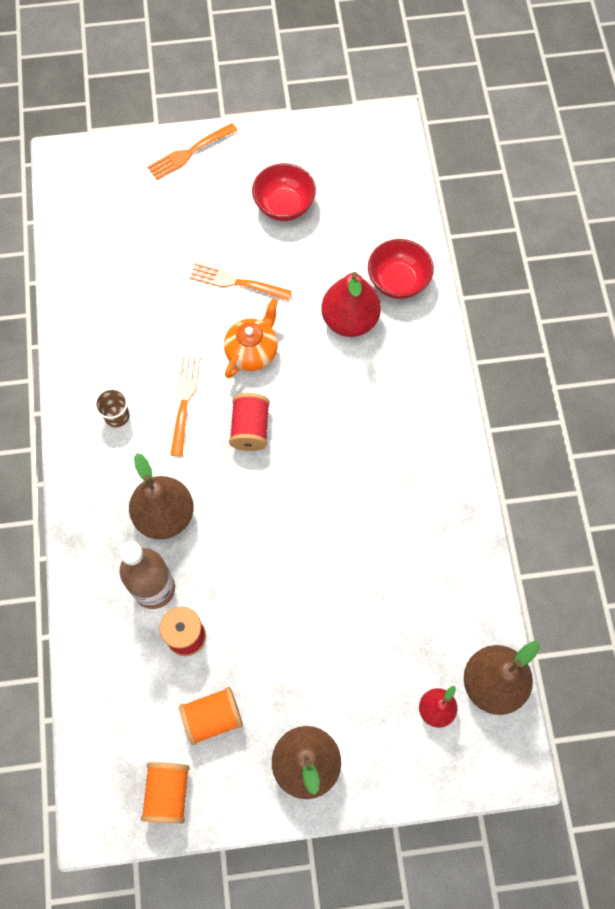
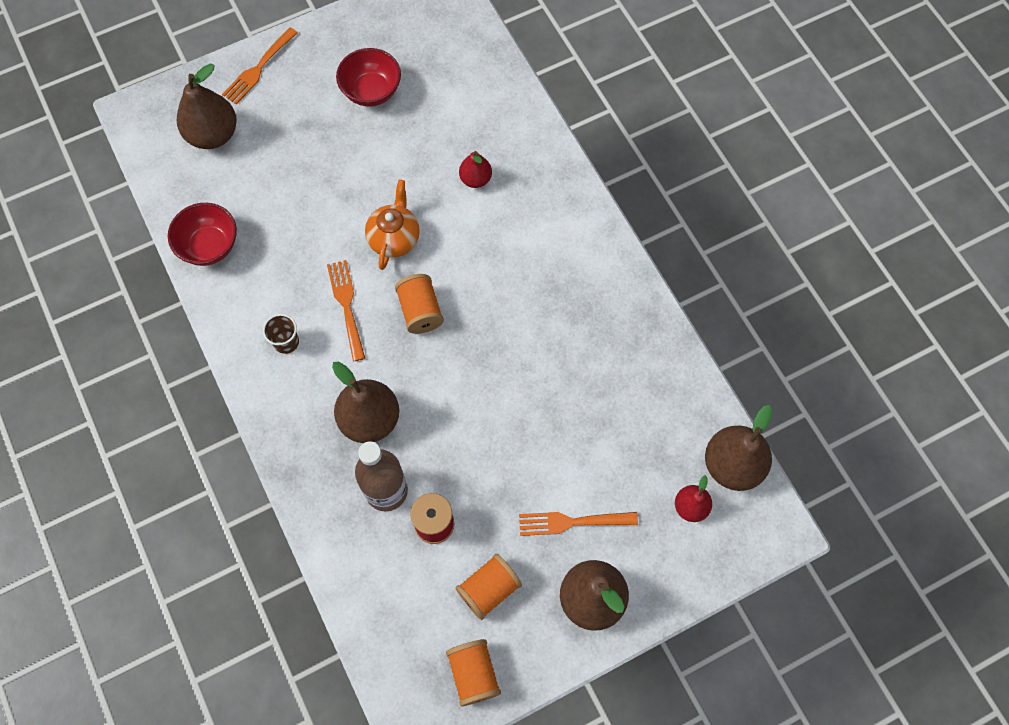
camera: 20 degrees left, 0 degrees up
orange fork [189,262,292,301] -> orange fork moved to [519,512,638,536]
red spool [229,393,270,451] -> orange spool [395,274,444,334]
red pear [321,272,381,337] -> red pear [459,151,492,188], size x0.56
red bowl [368,239,434,299] -> red bowl moved to [168,203,237,266]
none -> brown pear [177,63,237,149]

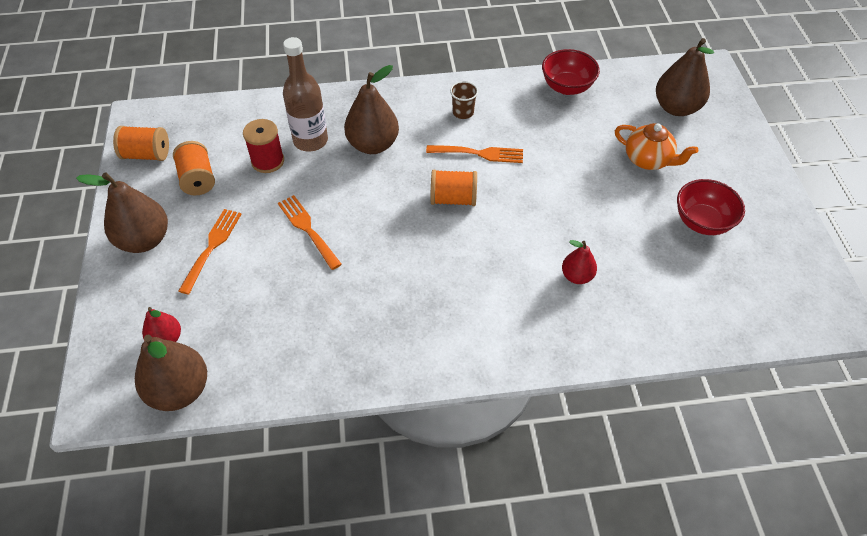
camera: 110 degrees right, 15 degrees down
orange fork [222,27,298,105] -> orange fork moved to [278,195,342,270]
orange teapot [365,180,420,270] -> orange teapot moved to [615,123,698,170]

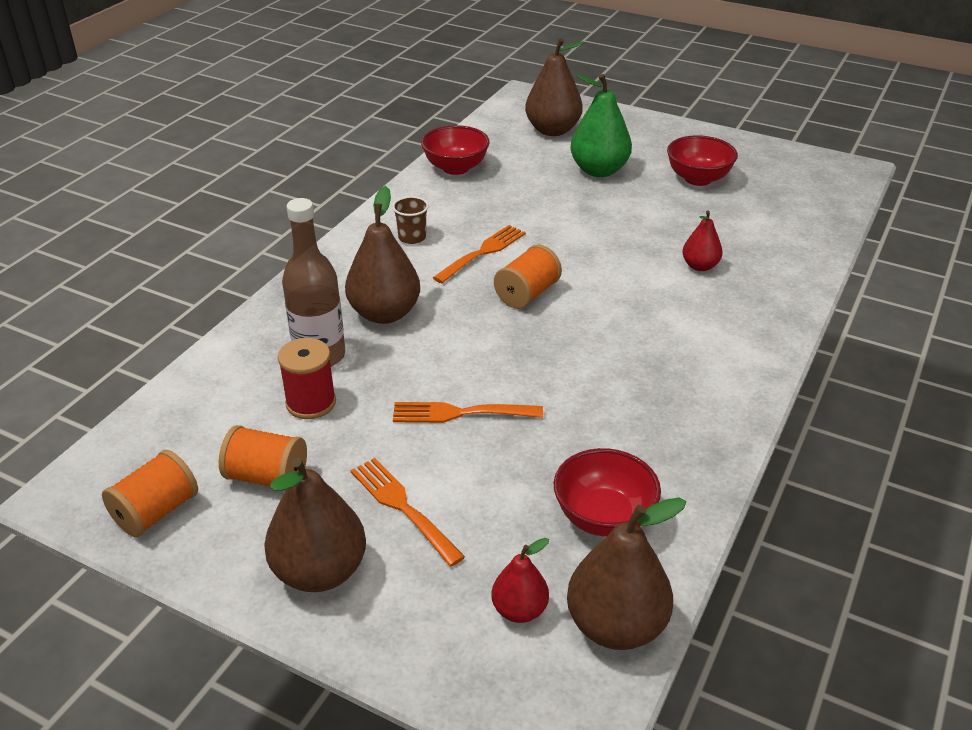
camera: 55 degrees left, 15 degrees down
orange teapot [615,123,698,170] -> green pear [570,74,632,177]
none -> red bowl [554,448,661,537]

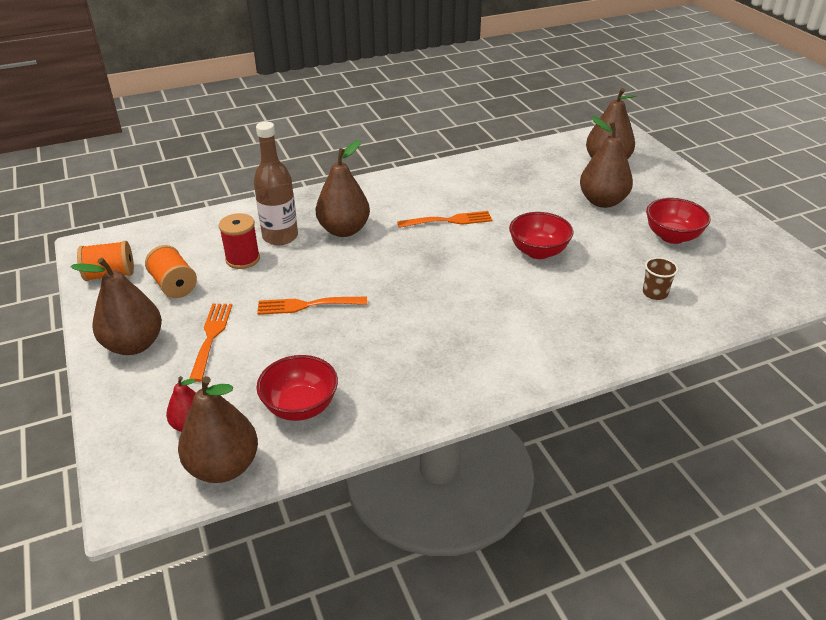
camera: 40 degrees right, 0 degrees up
brown cup [392,196,429,244] -> brown cup moved to [643,257,679,300]
orange fork [393,402,543,423] -> orange fork turned 45 degrees counterclockwise [257,297,367,315]
red bowl [421,125,490,175] -> red bowl moved to [509,212,573,259]
orange spool [494,245,562,309] -> none
green pear [570,74,632,177] -> brown pear [580,116,633,208]
red pear [683,210,723,271] -> none

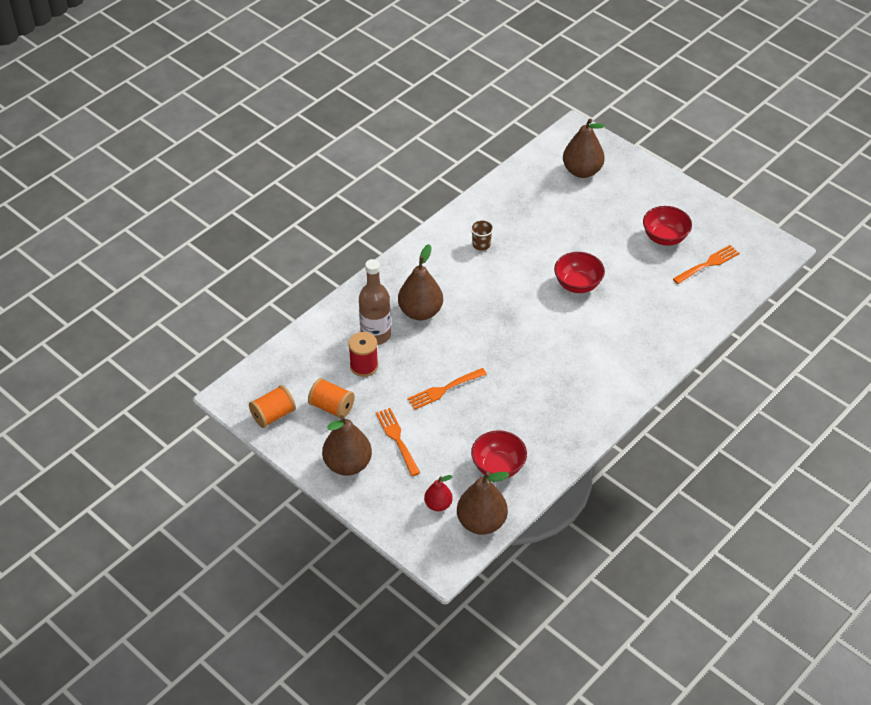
camera: 25 degrees left, 10 degrees up
orange fork [397,211,492,228] -> orange fork moved to [673,245,740,284]
brown pear [580,116,633,208] -> none
brown cup [643,257,679,300] -> brown cup moved to [470,220,494,251]

